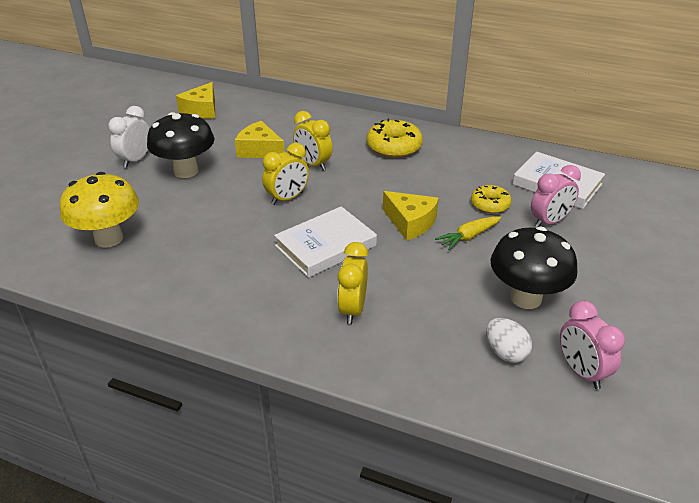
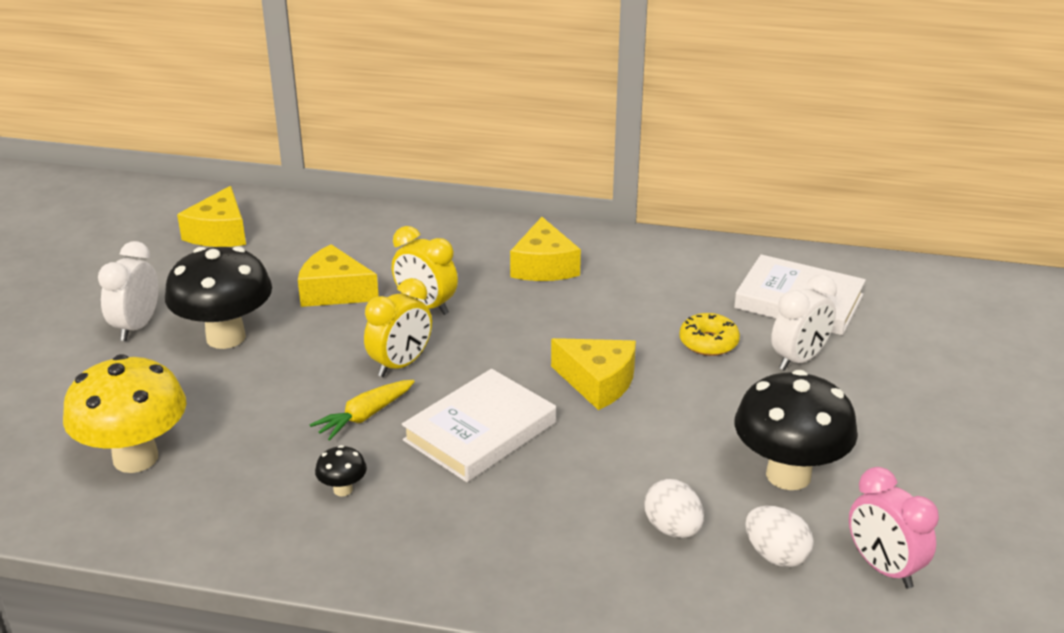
camera: 10 degrees left, 5 degrees down
yellow clock [337,242,368,324] -> none
yellow donut [367,119,423,158] -> yellow cheese [510,217,581,281]
yellow carrot [435,216,501,250] -> yellow carrot moved to [310,380,415,441]
pink clock [531,165,581,227] -> white clock [771,274,837,371]
none -> black mushroom [315,445,367,497]
none -> white egg [644,479,704,538]

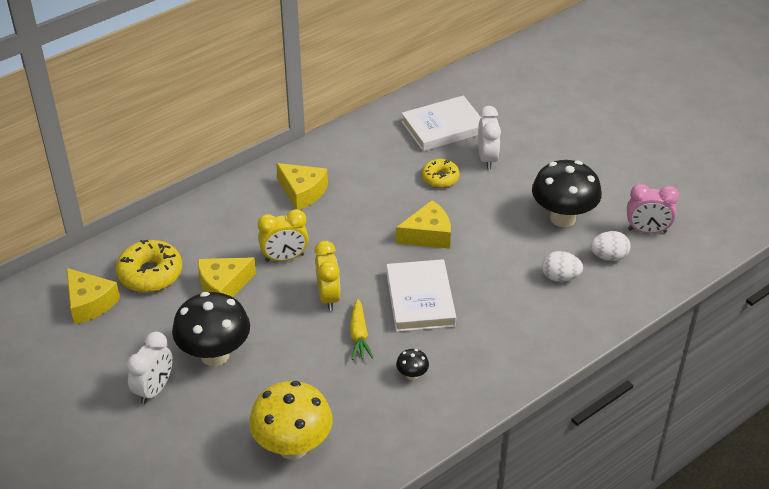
camera: 50 degrees left, 10 degrees up
white clock [98,241,159,341] -> white clock turned 120 degrees counterclockwise [126,332,173,404]
none -> yellow donut [116,240,182,292]

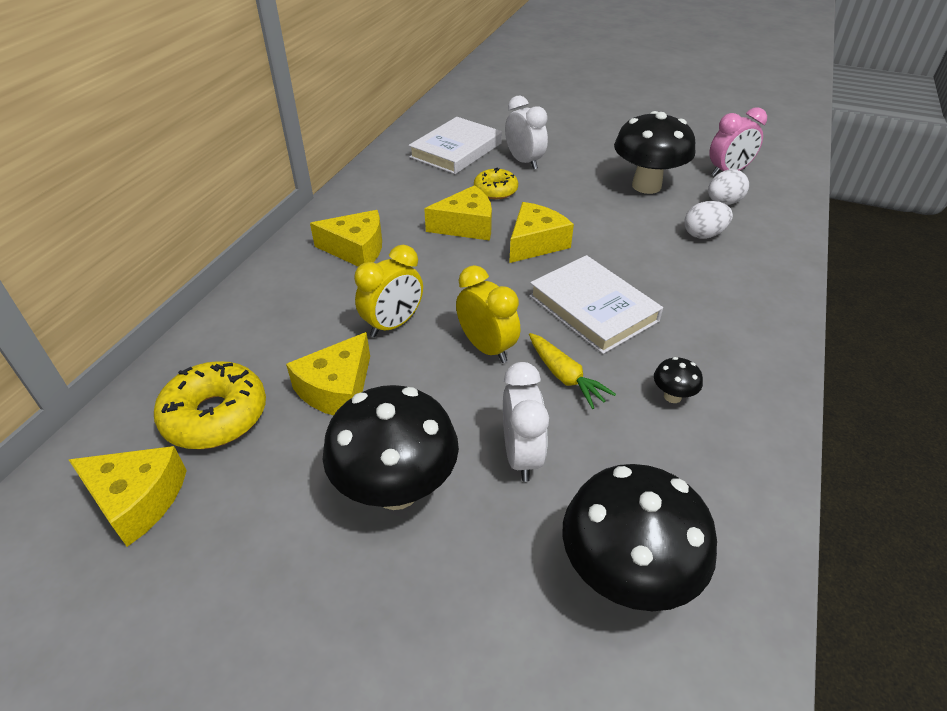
camera: 30 degrees left, 0 degrees up
white clock [126,332,173,404] -> white clock moved to [503,362,549,482]
yellow mushroom [249,381,333,460] -> black mushroom [562,464,717,611]
none -> yellow cheese [424,185,492,241]

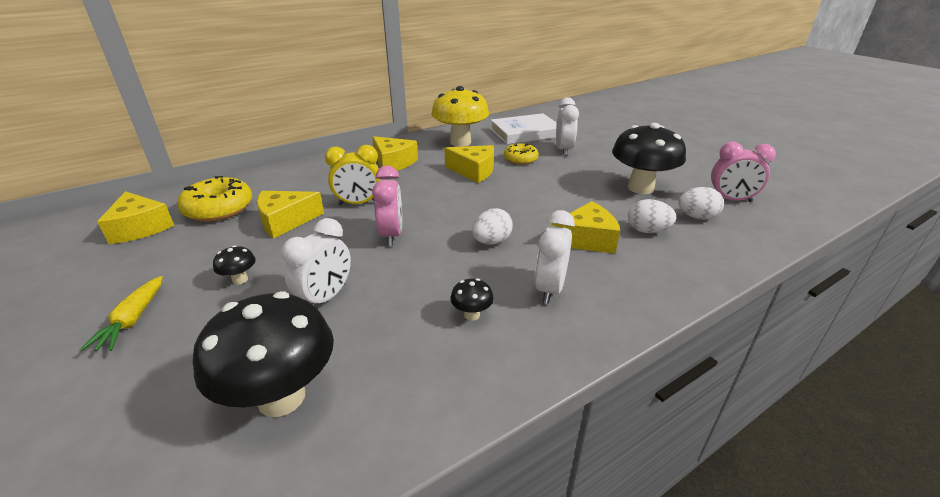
camera: 35 degrees right, 10 degrees down
black mushroom [323,385,459,510] -> black mushroom [213,245,256,285], size x0.42
yellow clock [456,265,520,363] -> pink clock [372,166,402,246]
yellow cheese [509,202,574,263] -> yellow cheese moved to [552,201,620,254]
white book [529,255,663,354] -> white egg [472,208,513,245]
yellow carrot [529,333,616,409] -> yellow carrot moved to [79,276,163,351]
none -> yellow mushroom [431,86,489,147]
none -> white clock [535,210,575,304]

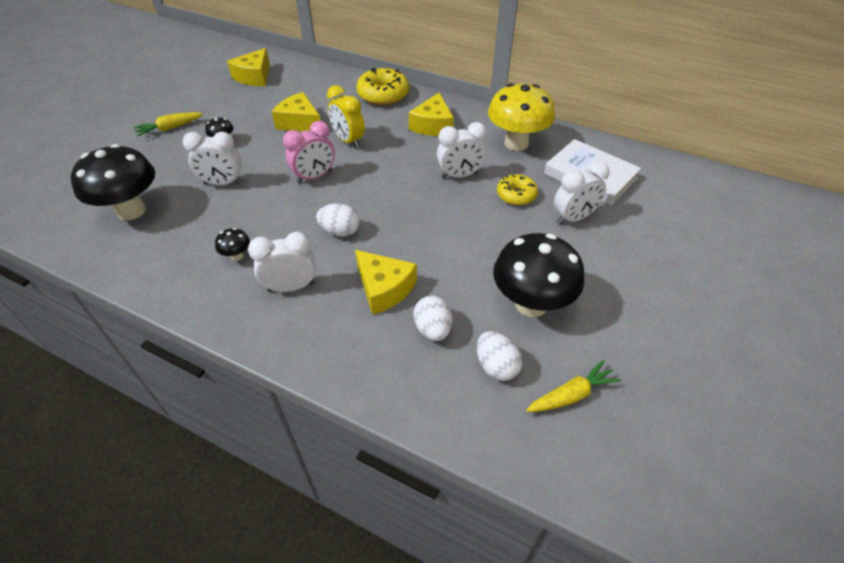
camera: 60 degrees right, 15 degrees up
yellow donut [177,176,252,222] -> yellow donut moved to [356,68,409,105]
yellow cheese [444,145,494,183] -> white clock [437,122,487,179]
pink clock [711,142,776,202] -> yellow carrot [526,360,621,412]

